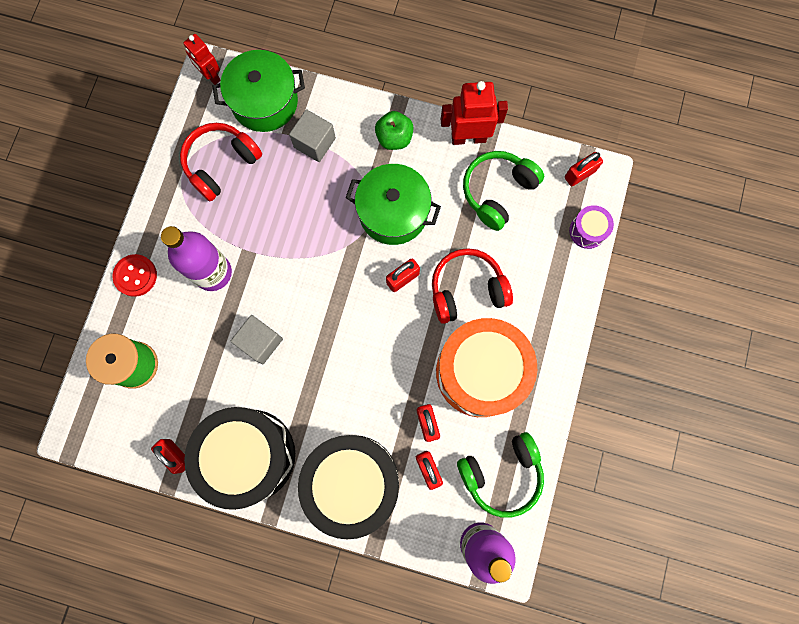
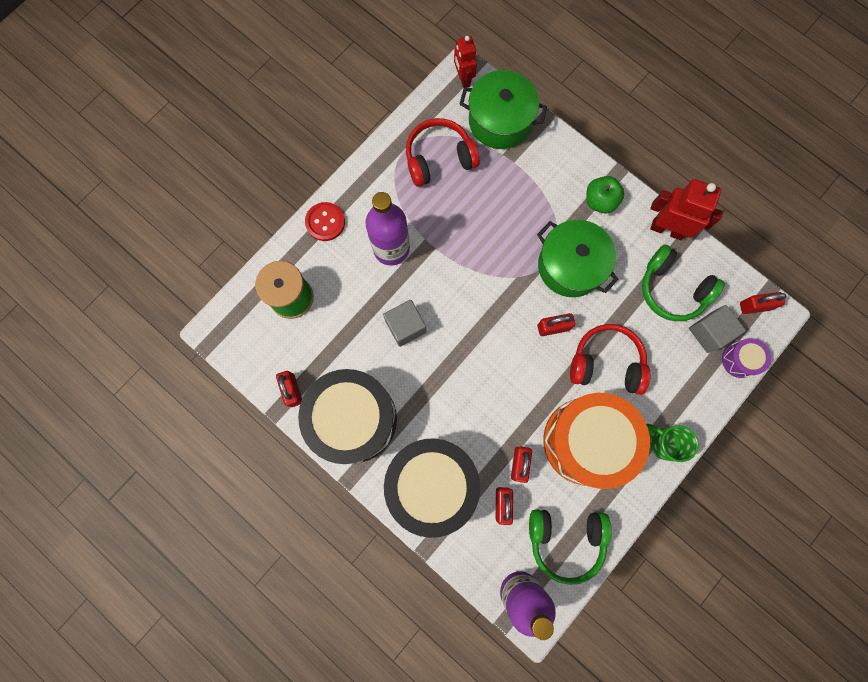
camera: 25 degrees right, 0 degrees up
grey cube [289,109,336,162] -> grey cube moved to [689,305,746,353]
green headphones [463,151,544,231] -> green headphones turned 120 degrees counterclockwise [642,244,725,321]
none -> green mug [646,424,698,462]

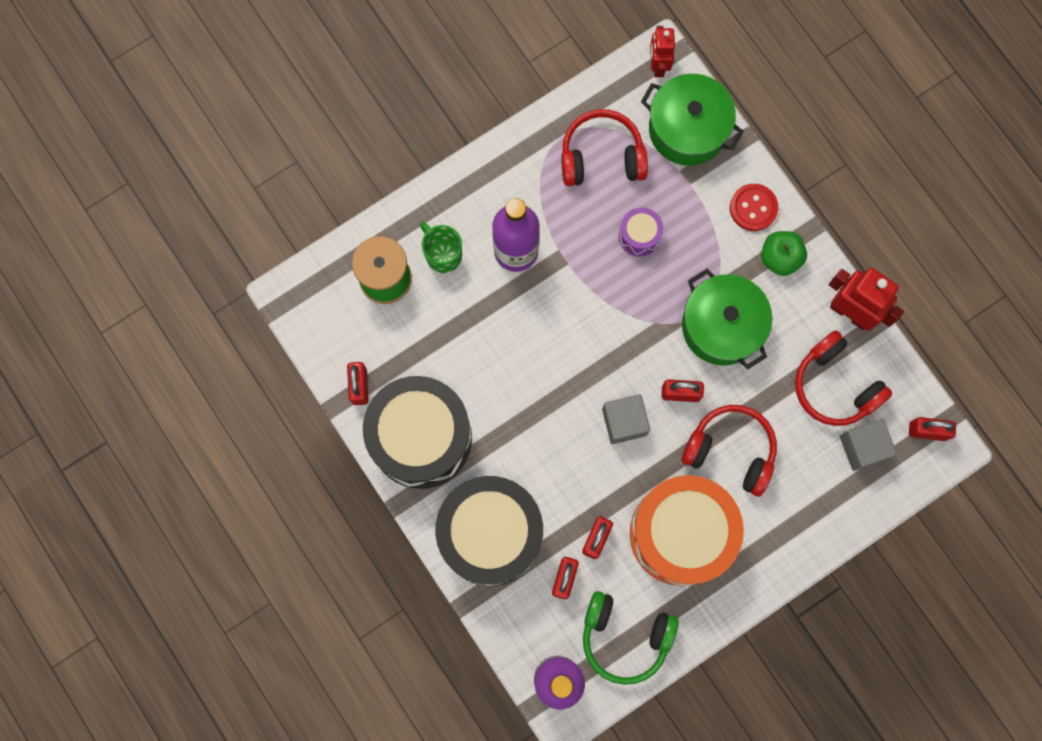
camera: 15 degrees right, 0 degrees up
red button [305,202,345,241] -> red button moved to [730,184,778,231]
grey cube [383,300,426,347] -> grey cube moved to [602,394,650,444]
green headphones [642,244,725,321] -> red headphones [795,330,892,426]
green mug [646,424,698,462] -> green mug moved to [420,222,462,273]
purple drum [722,338,771,378] -> purple drum moved to [619,207,663,257]

